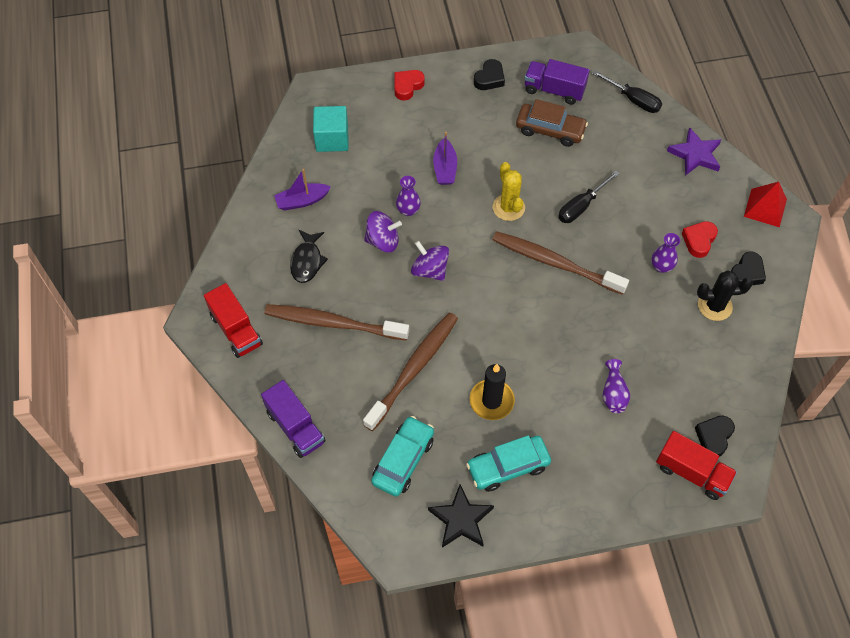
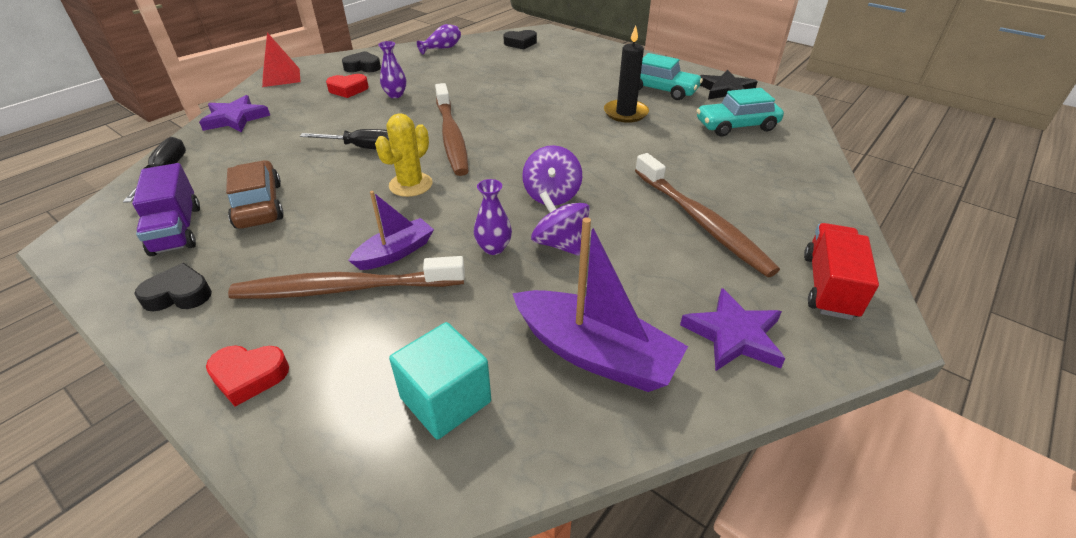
camera: 130 degrees left, 20 degrees down
purple truck [261,380,326,458] -> none
purple boat [274,169,331,210] -> purple boat [512,217,688,392], size x1.70
black fish [290,230,328,283] -> none
brown toothbrush [363,312,458,431] -> brown toothbrush moved to [228,256,465,299]
purple vase [603,359,630,413] -> purple vase moved to [417,24,461,54]
red truck [656,431,737,500] -> none
black cactus [697,270,753,321] -> none
none -> purple star [680,288,786,371]

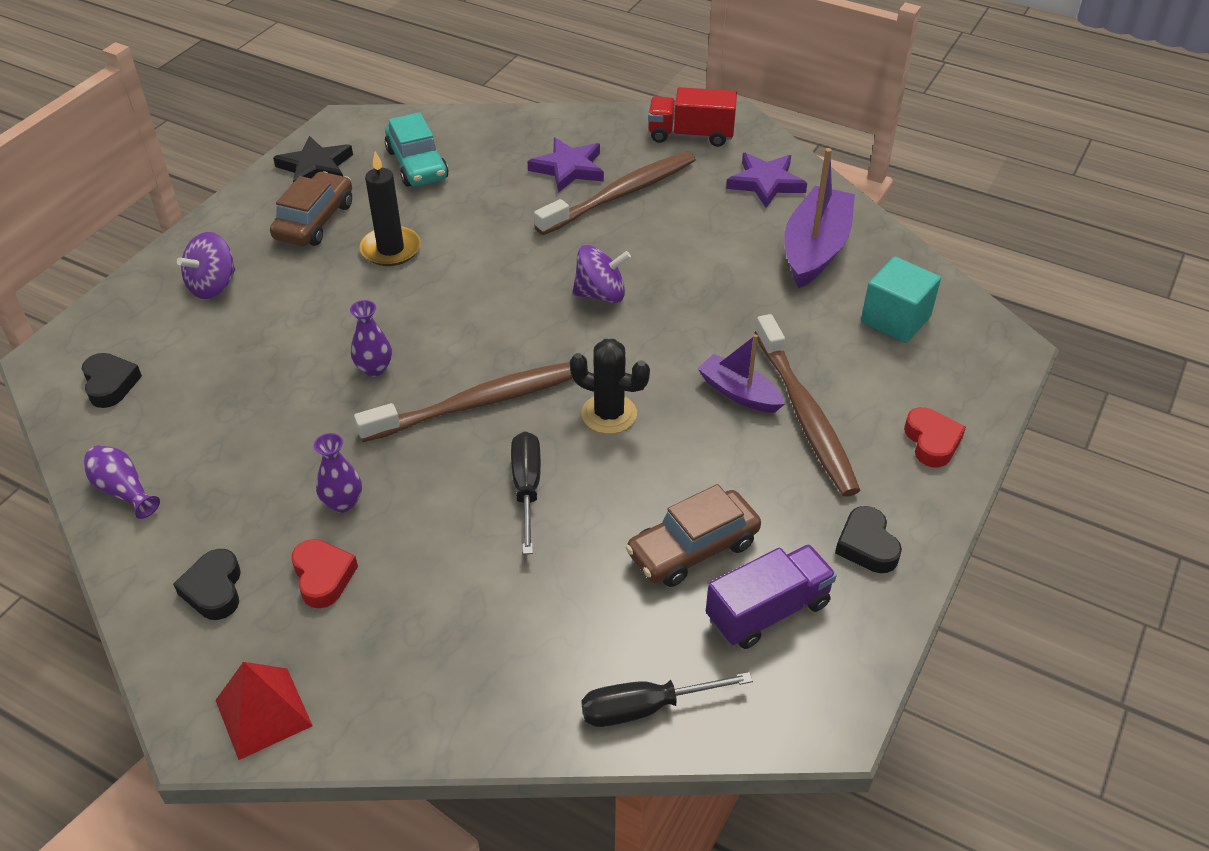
camera: 100 degrees left, 5 degrees up
purple star [199,95,270,132] -> purple star moved to [527,137,604,193]
yellow cactus [375,113,433,197] -> black cactus [570,339,650,434]
purple vase [474,179,512,255] -> purple vase moved to [350,300,392,377]
purple spinning top [531,191,590,256] -> purple spinning top moved to [177,232,235,299]
turquoise car [639,53,703,100] -> brown car [270,171,352,246]

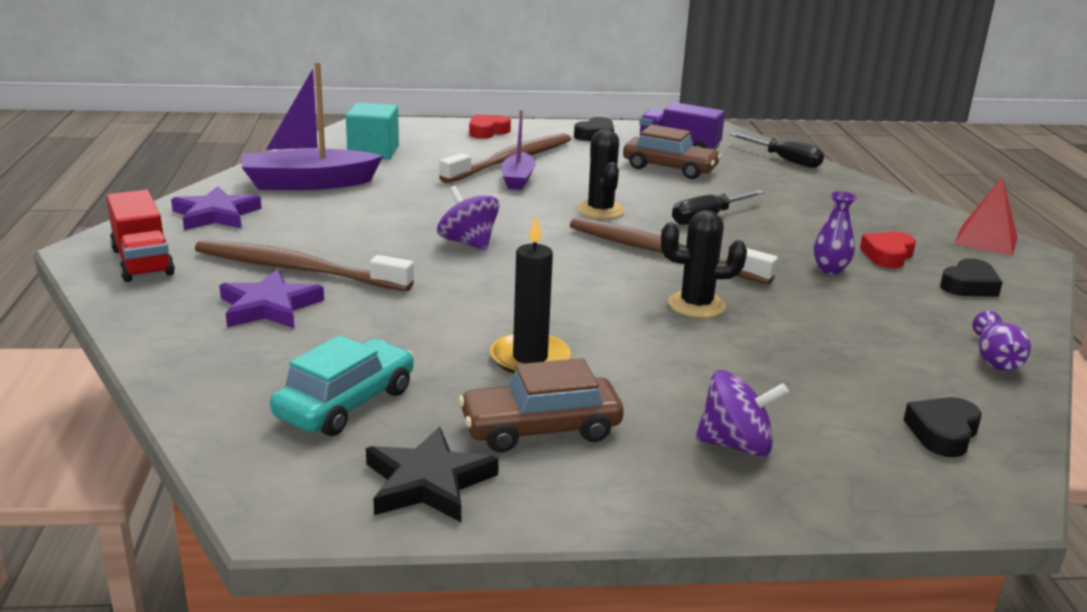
camera: 125 degrees left, 20 degrees down
purple vase [350,300,392,377] -> black cactus [661,210,747,318]

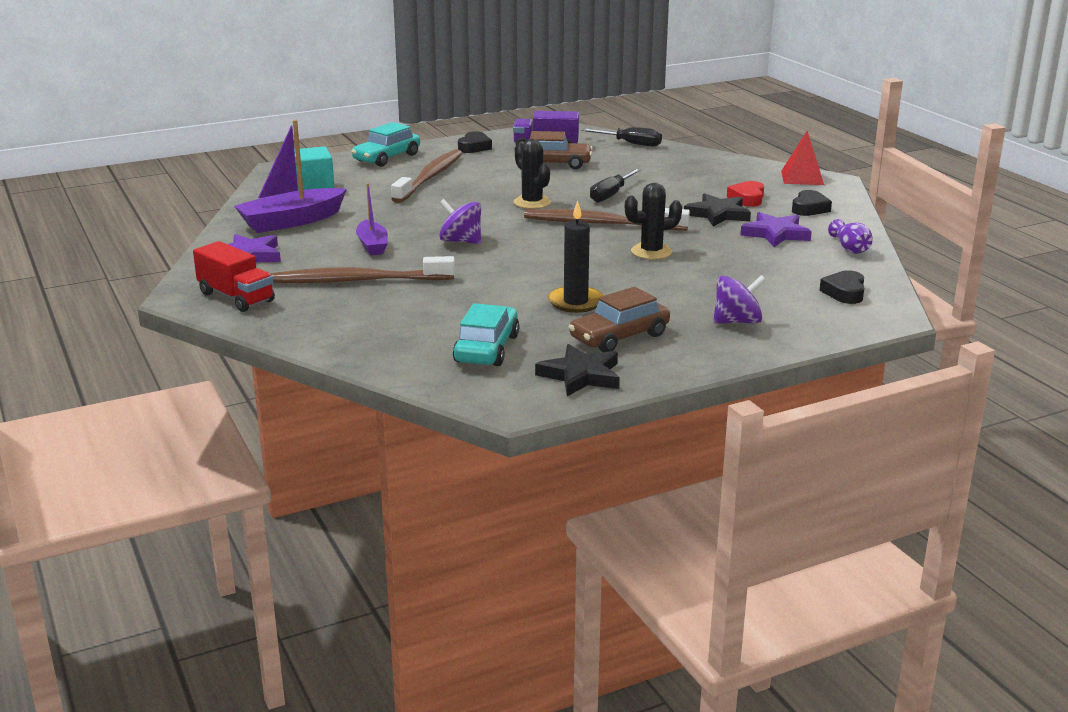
camera: 20 degrees left, 0 degrees up
purple star [219,270,324,329] -> purple star moved to [740,212,812,247]
red heart [469,114,511,139] -> turquoise car [351,122,420,167]
purple boat [502,109,536,190] -> purple boat moved to [356,183,388,256]
purple vase [813,191,857,275] -> black star [684,193,751,227]

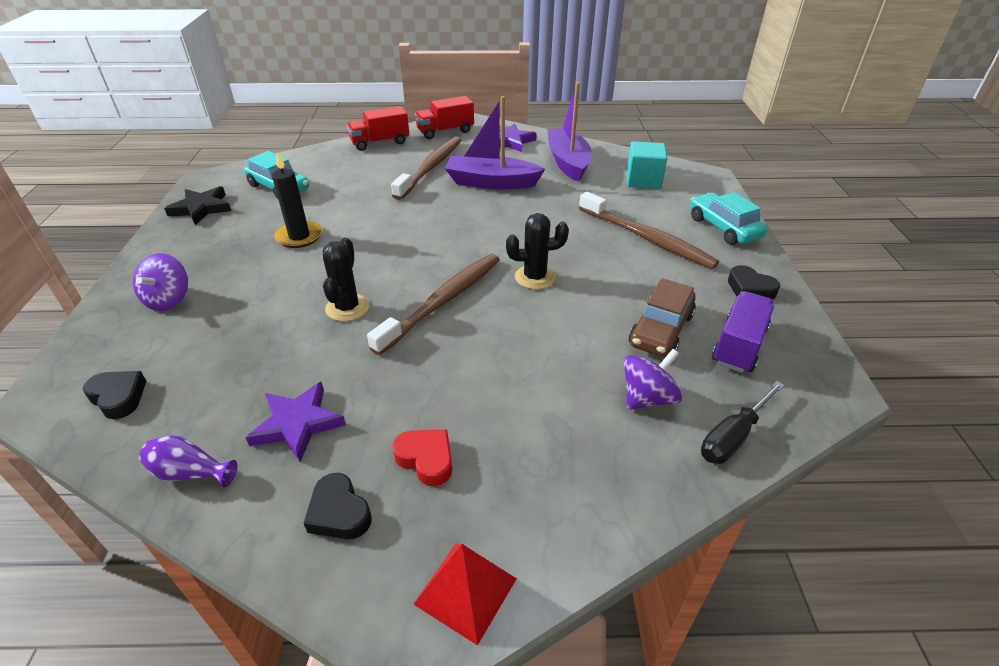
camera: 115 degrees right, 15 degrees up
purple boat [356,183,388,256] -> purple boat [445,96,545,190], size x1.70
purple spinning top [439,199,481,244] -> purple spinning top moved to [624,349,682,410]
brown car [569,287,670,352] -> none
black screwdriver [590,168,641,203] -> none
black star [684,193,751,227] -> none
none -> red truck [347,106,409,151]

